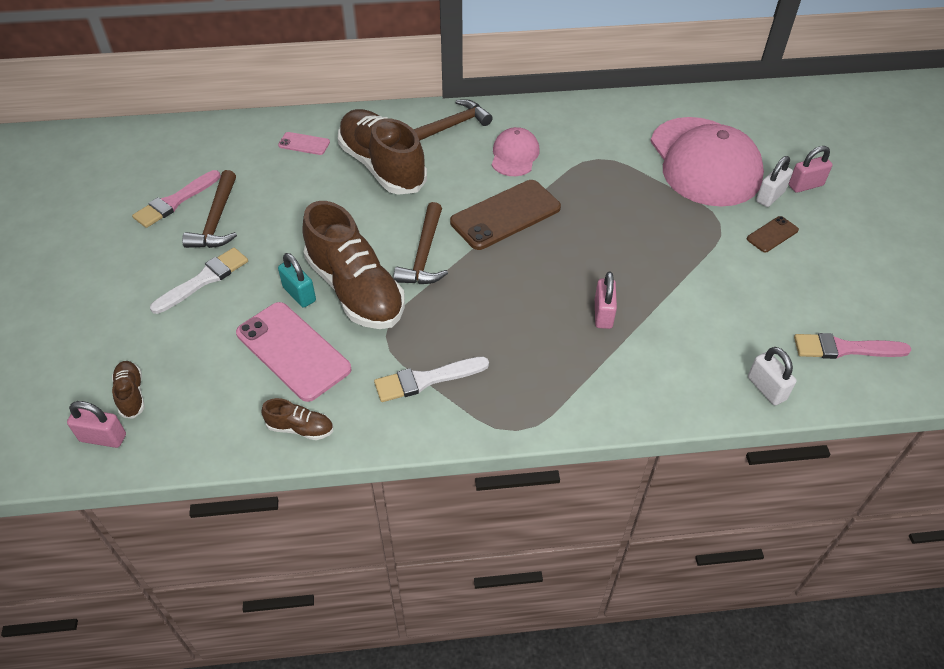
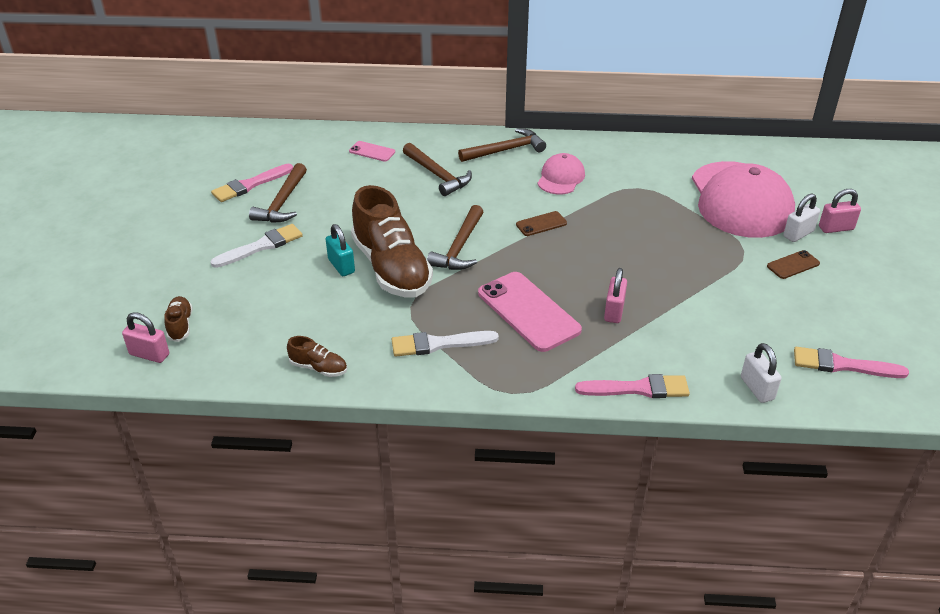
camera: 10 degrees right, 10 degrees down
pink phone [236,302,351,402] -> pink phone moved to [478,272,582,352]
brown shoe [338,109,427,195] -> brown hammer [403,143,472,196]
brown phone [450,180,561,250] -> brown phone [516,211,567,236], size x0.49
none -> pink brush [575,374,690,398]

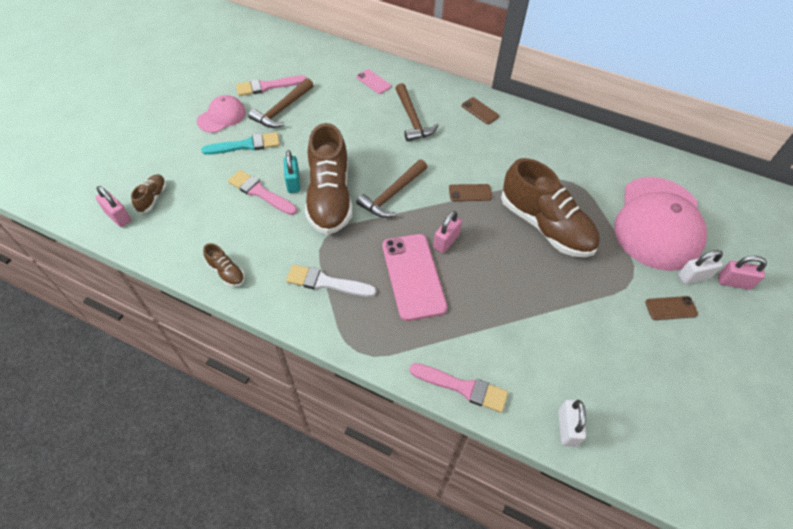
camera: 20 degrees right, 15 degrees up
white brush [211,224,303,268] -> turquoise brush [201,132,280,155]
brown hammer [458,128,546,162] -> brown phone [462,97,499,124]
pink cap [537,153,585,194] -> pink cap moved to [197,95,246,133]
pink padlock [604,268,627,323] -> pink padlock moved to [433,211,462,253]
pink brush [794,347,909,378] -> pink brush moved to [228,170,297,215]
none -> brown shoe [501,158,600,257]

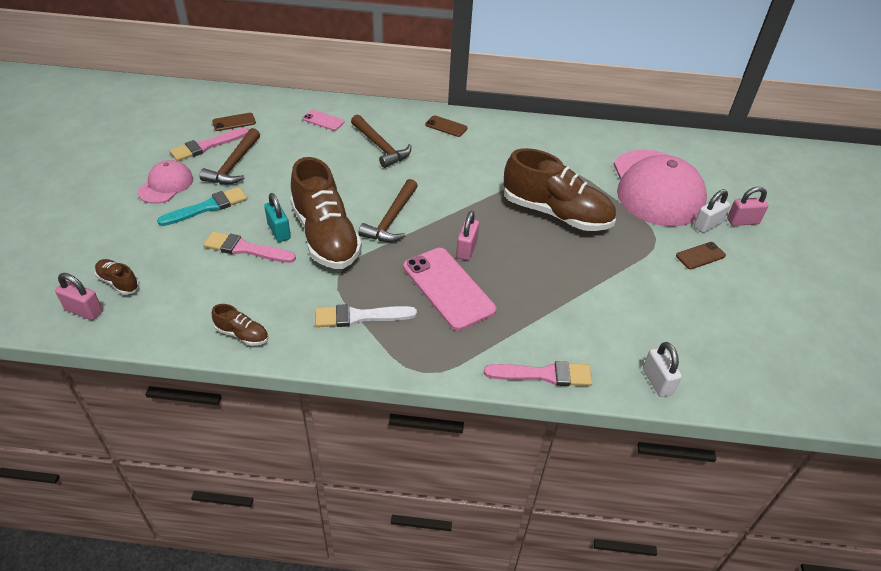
camera: 20 degrees left, 10 degrees down
brown shoe [131,175,166,214] -> brown shoe turned 45 degrees counterclockwise [95,259,139,295]
brown phone [449,184,492,201] -> brown phone moved to [212,113,256,131]

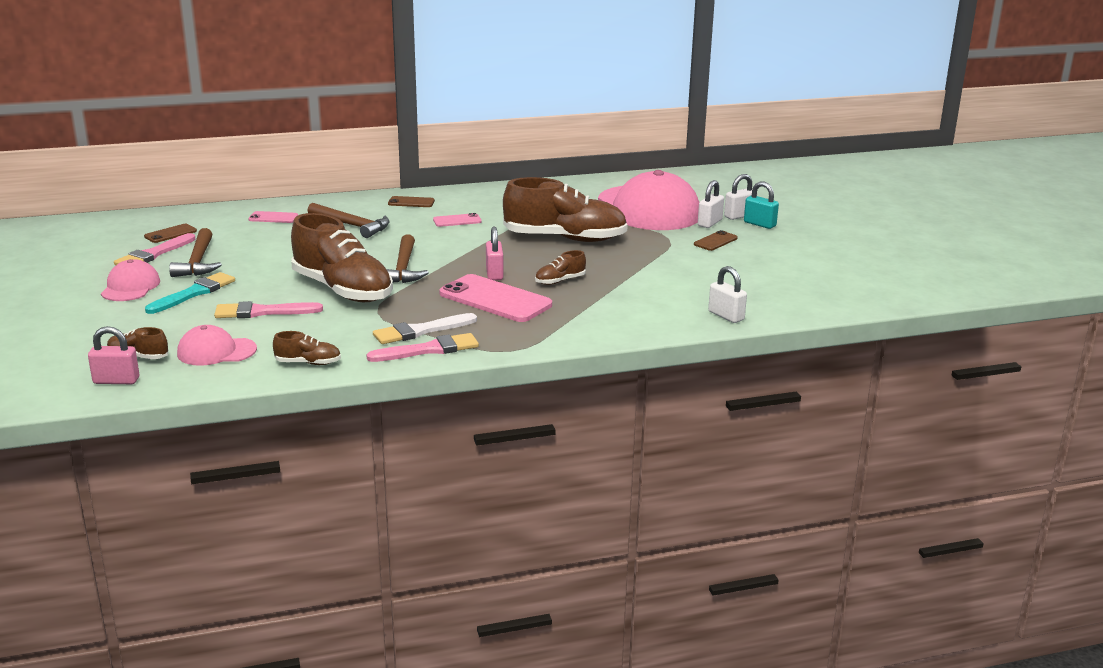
camera: 20 degrees left, 20 degrees down
turquoise padlock [264,193,291,242] -> turquoise padlock moved to [744,181,779,229]
pink brush [484,361,592,386] -> pink brush moved to [366,333,479,362]
pink padlock [727,186,768,226] -> white padlock [724,174,752,220]
none -> pink cap [177,325,257,366]
none -> pink phone [433,213,482,227]
none -> brown shoe [535,250,586,285]

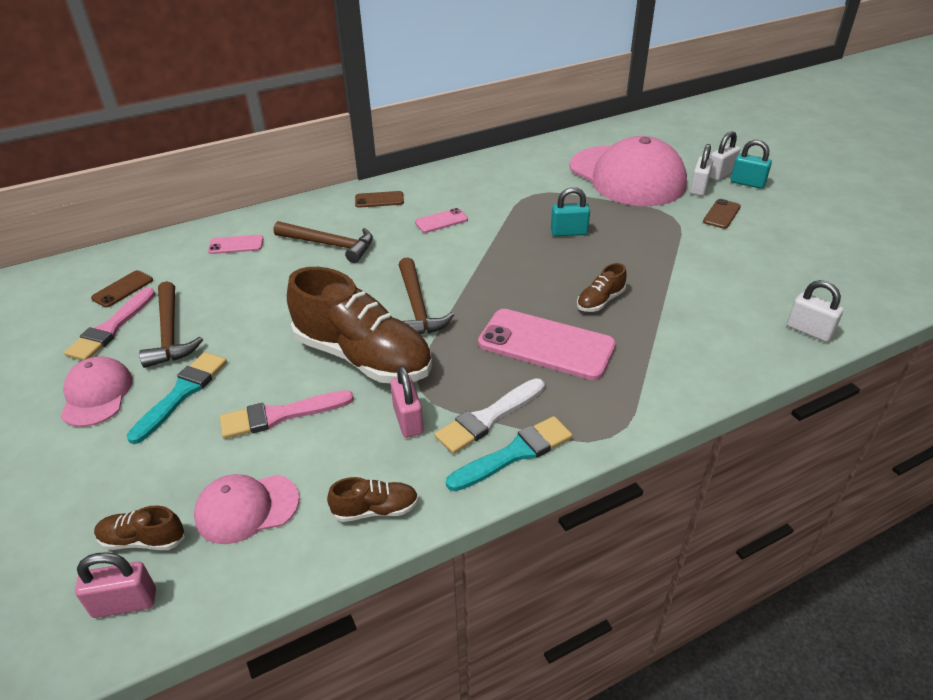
camera: 10 degrees left, 15 degrees up
pink brush [366,333,479,362] -> turquoise brush [446,416,573,491]
pink padlock [486,227,503,280] -> pink padlock moved to [391,366,424,437]
brown shoe [503,177,628,242] -> turquoise padlock [551,187,590,236]

